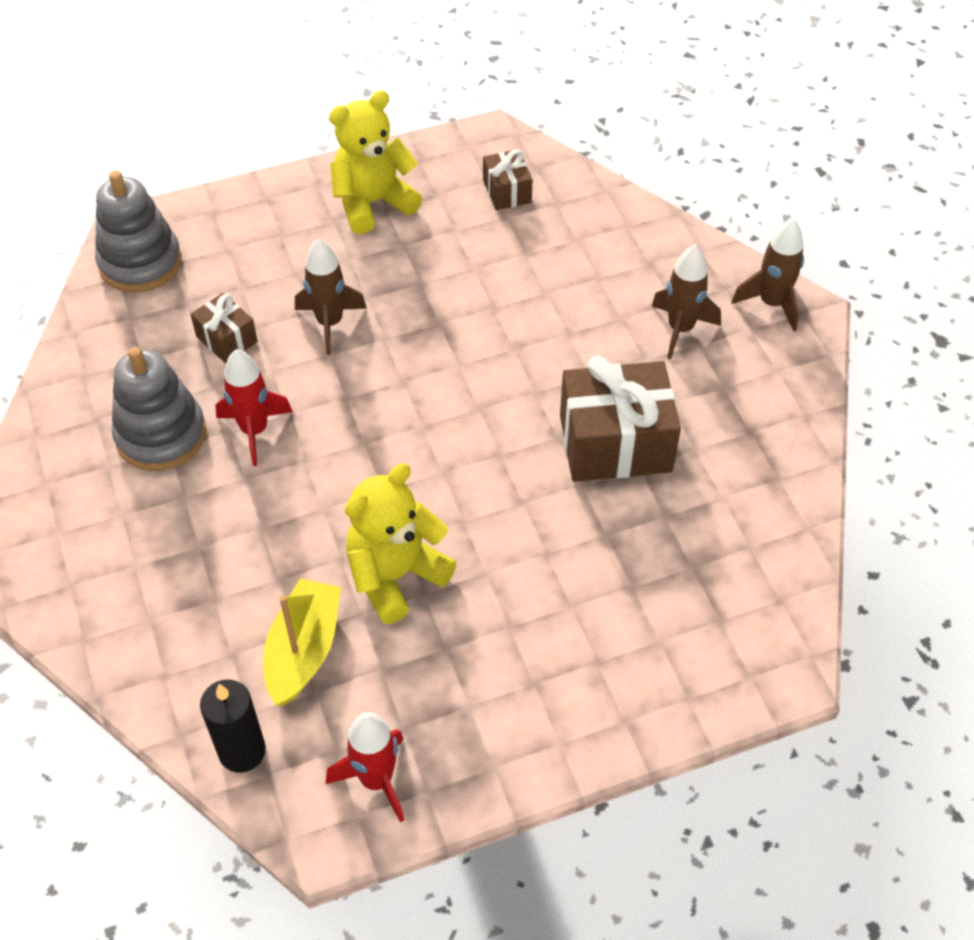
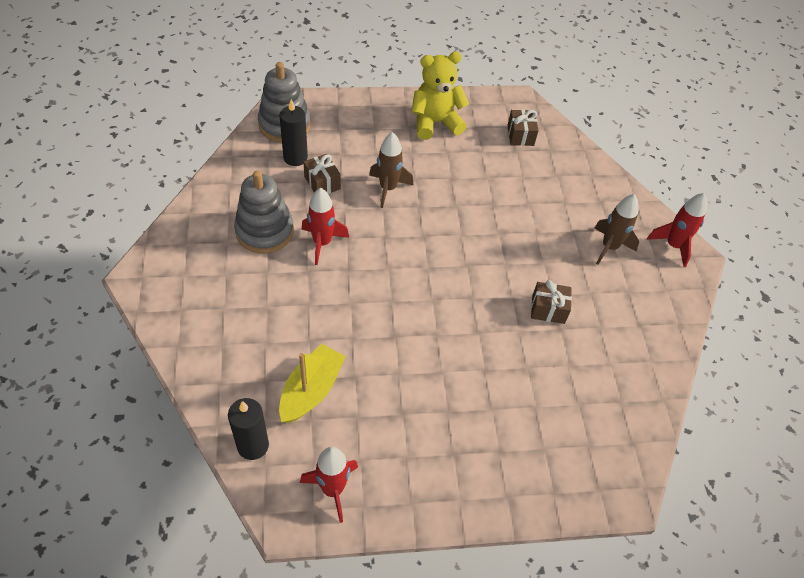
camera: 10 degrees right, 0 degrees up
yellow teddy bear [345,463,456,624] -> none
brown gift [560,356,681,482] -> brown gift [531,280,572,324], size x0.51
brown rocket [731,219,804,331] -> red rocket [647,193,707,267]
none -> black candle [279,99,308,166]

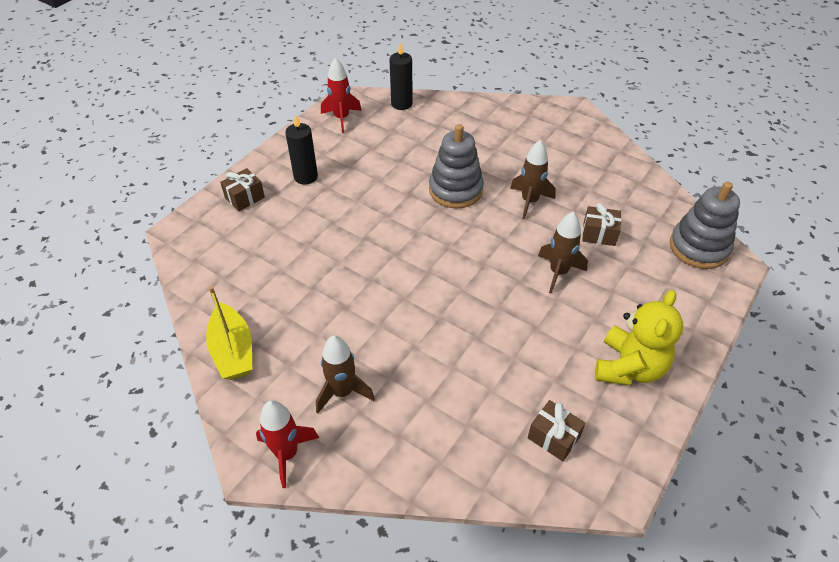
camera: 135 degrees right, 5 degrees down
grey stacking toy [234,170,294,254] -> grey stacking toy moved to [429,124,484,209]
black candle [279,99,308,166] -> black candle moved to [285,114,318,185]
yellow boat [279,344,346,423] -> yellow boat moved to [206,286,252,380]
red rocket [302,188,349,265] -> brown rocket [510,140,556,220]
brown gift [531,280,572,324] -> brown gift moved to [220,168,265,211]

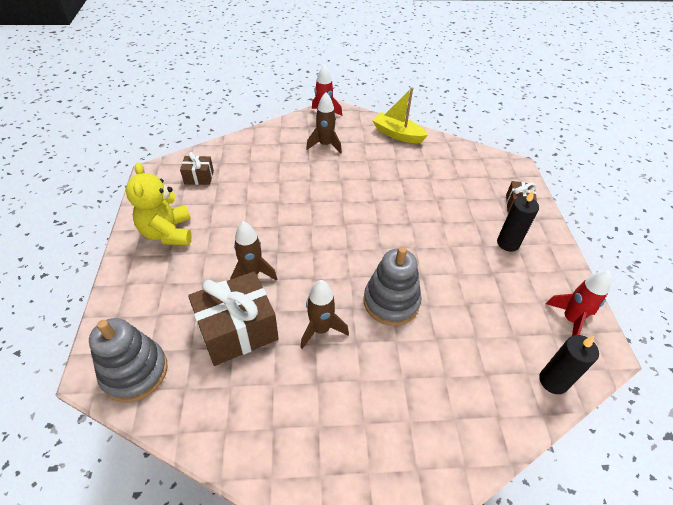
camera: 140 degrees right, 0 degrees up
brown gift [582,203,621,246] -> brown gift [188,271,279,366], size x1.96

